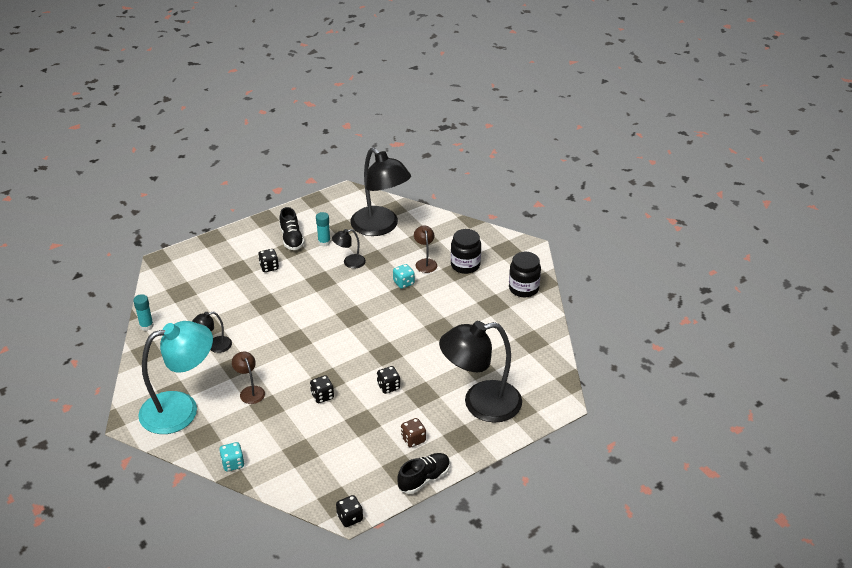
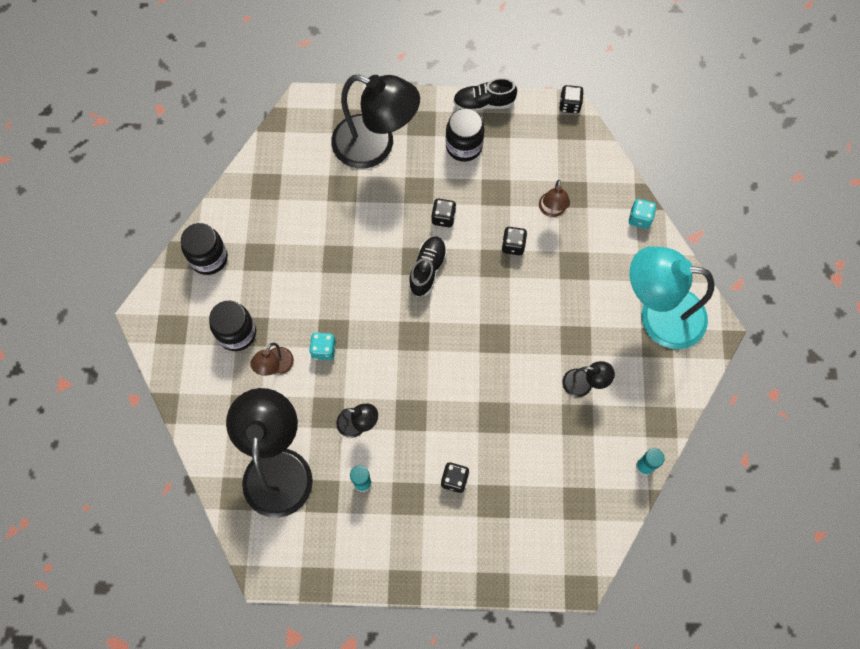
camera: 145 degrees left, 30 degrees up
brown lamp [232,352,265,404] -> brown lamp moved to [539,180,570,217]
black shoe [279,207,304,250] -> black shoe moved to [408,236,447,297]
brown dice [401,418,426,448] -> black jar [445,108,484,162]

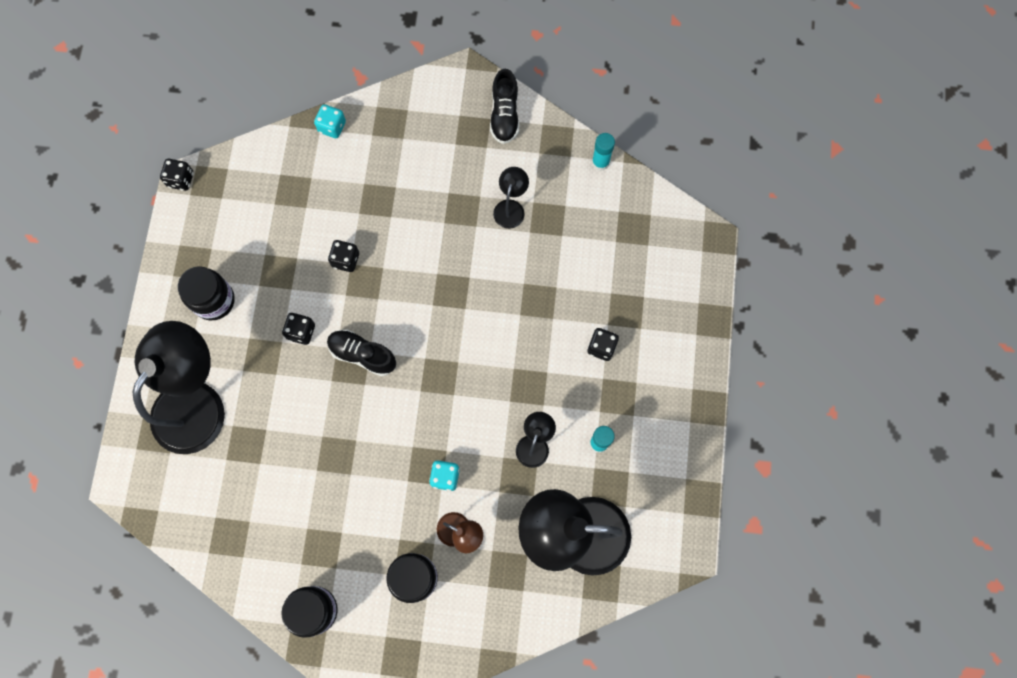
camera: 85 degrees left, 5 degrees up
black shoe [453,78,517,111] -> black shoe moved to [490,69,519,144]
brown lamp [539,180,570,217] -> none
turquoise lamp [630,246,715,349] -> none

